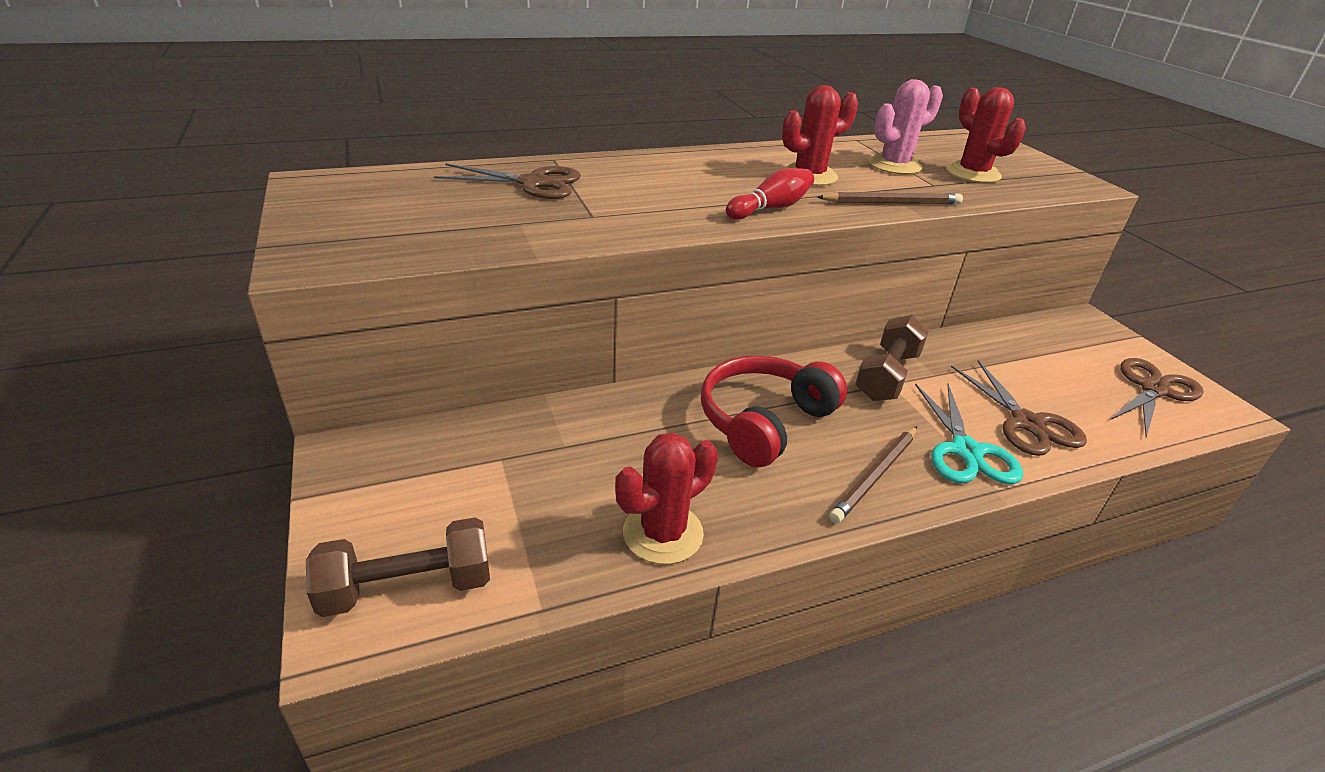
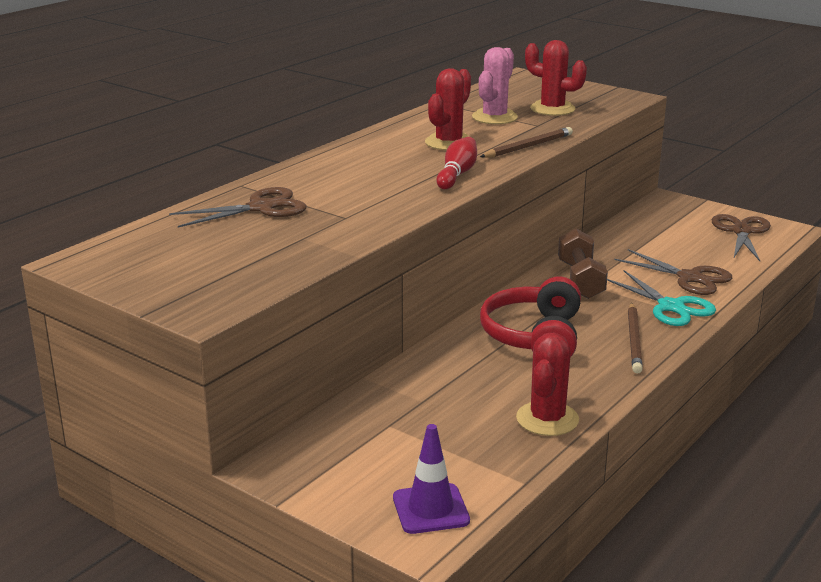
camera: 30 degrees left, 10 degrees down
brown dumbbell [306,517,490,617] -> purple traffic cone [393,424,470,534]

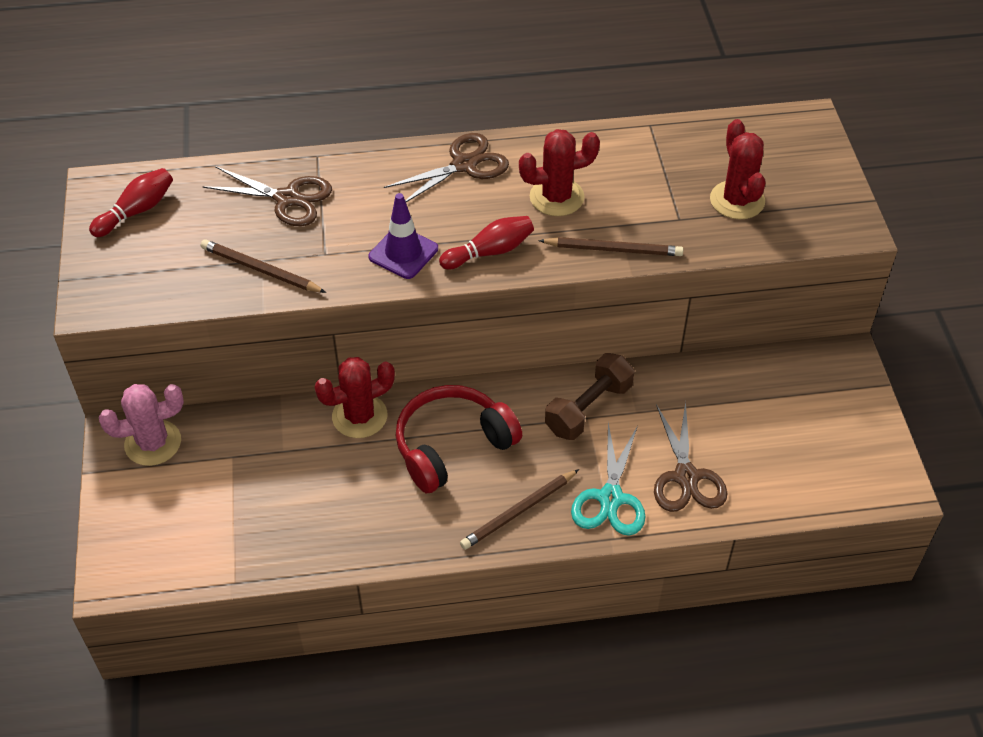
camera: 45 degrees right, 25 degrees up
purple traffic cone [393,424,470,534] -> purple traffic cone moved to [368,193,438,279]
pink cactus [472,47,518,124] -> pink cactus moved to [99,384,184,466]
red cactus [516,333,579,436] -> red cactus moved to [315,357,395,438]
brown scissors [712,214,771,261] -> brown scissors moved to [384,133,509,202]
none -> red bowling pin [89,168,173,237]
none -> brown pencil [201,240,326,293]

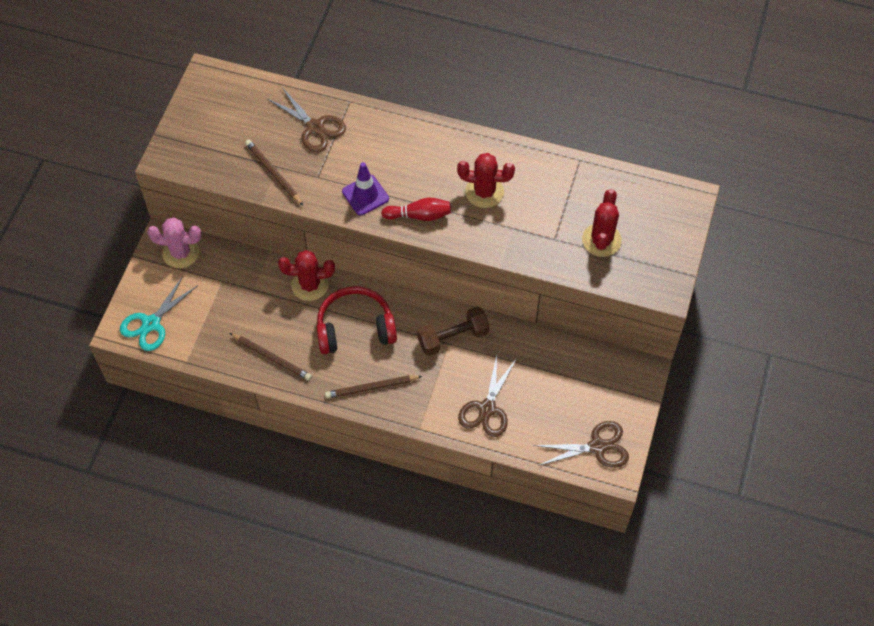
camera: 25 degrees right, 10 degrees up
red bowling pin [89,168,173,237] -> none
brown scissors [384,133,509,202] -> brown scissors moved to [534,421,629,468]
brown pencil [538,237,683,256] -> brown pencil moved to [230,333,312,381]
turquoise scissors [571,423,646,536] -> turquoise scissors moved to [120,276,198,351]

